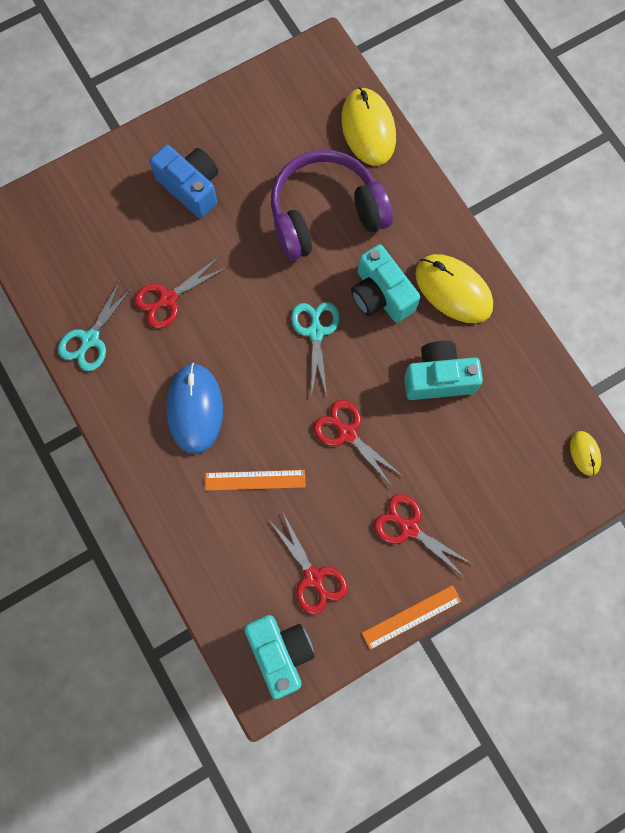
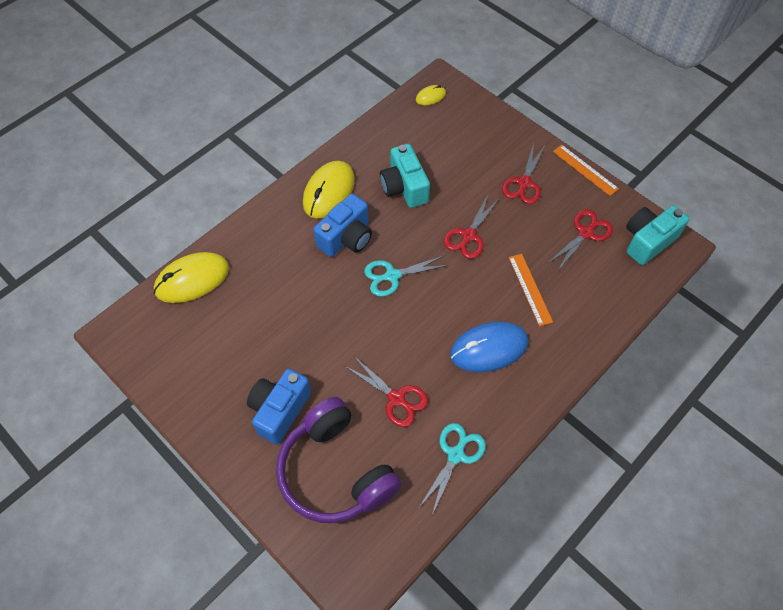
camera: 105 degrees left, 15 degrees down
turquoise scissors [58,281,133,371] -> turquoise scissors turned 75 degrees counterclockwise [419,423,486,515]
purple headphones [271,150,393,261] -> purple headphones moved to [276,397,402,523]
turquoise camera [351,244,420,323] -> blue camera [313,194,372,257]

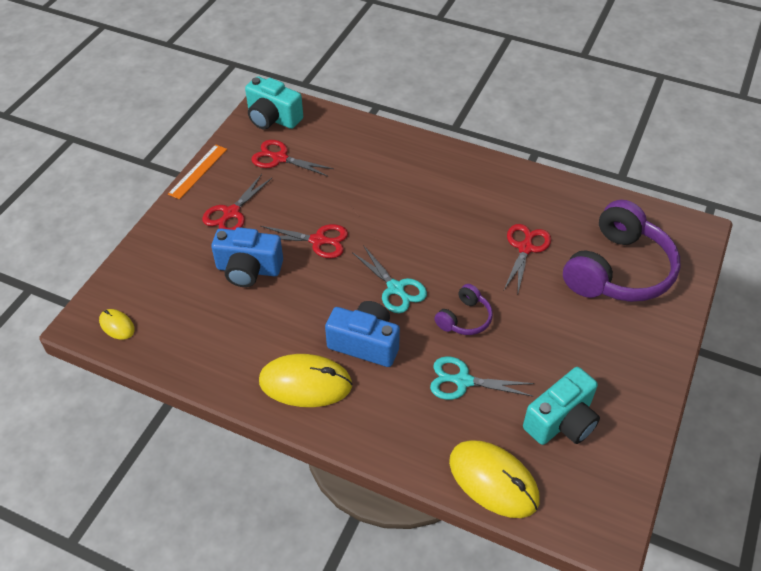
camera: 110 degrees left, 10 degrees down
blue camera [247,369,311,444] -> blue camera moved to [211,227,283,287]
turquoise camera [380,144,430,208] -> turquoise camera moved to [523,367,600,445]
turquoise scissors [419,423,486,515] -> turquoise scissors moved to [430,356,534,400]
blue mouse [450,321,529,372] -> none
red scissors [502,143,544,204] -> red scissors turned 120 degrees clockwise [202,174,272,230]
orange ruler [509,254,553,326] -> none
none -> purple headphones [434,284,493,335]

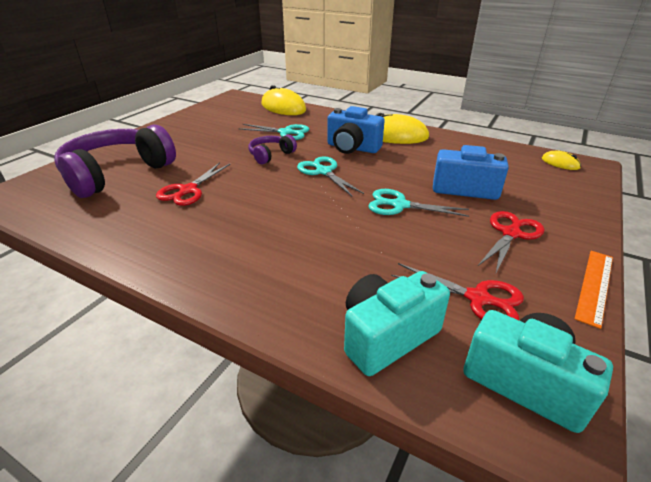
camera: 175 degrees left, 15 degrees down
red scissors [261,224,348,258] -> turquoise scissors [368,189,469,217]
turquoise camera [523,367,600,445] -> turquoise camera moved to [344,271,450,376]

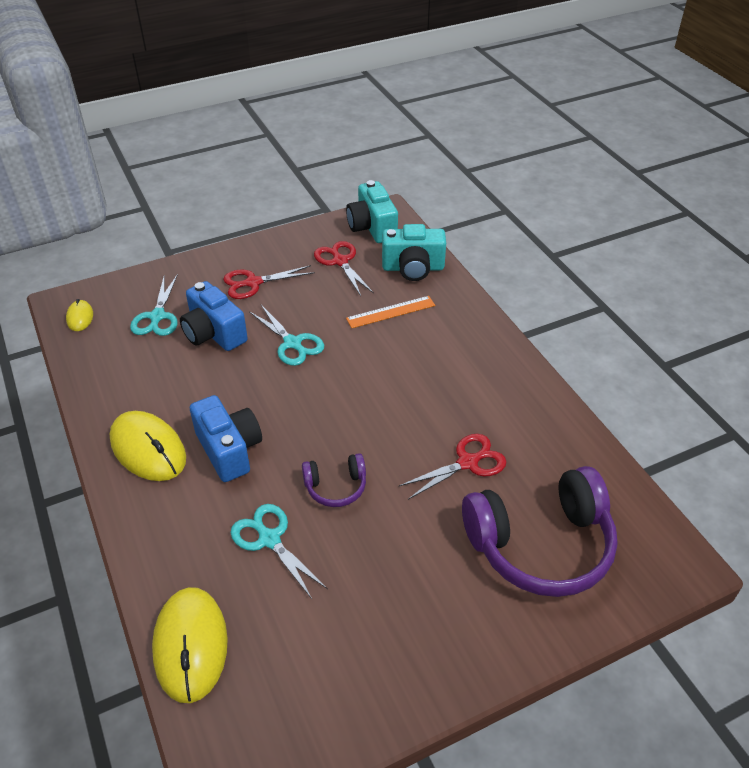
camera: 145 degrees left, 10 degrees up
turquoise scissors [297,156,364,196] -> turquoise scissors moved to [130,274,178,336]
orange ruler [575,251,613,329] -> orange ruler moved to [346,296,435,328]

